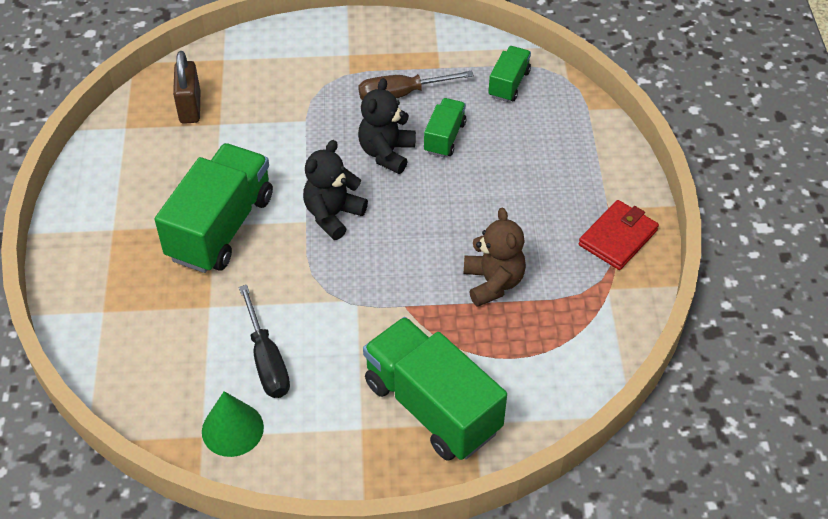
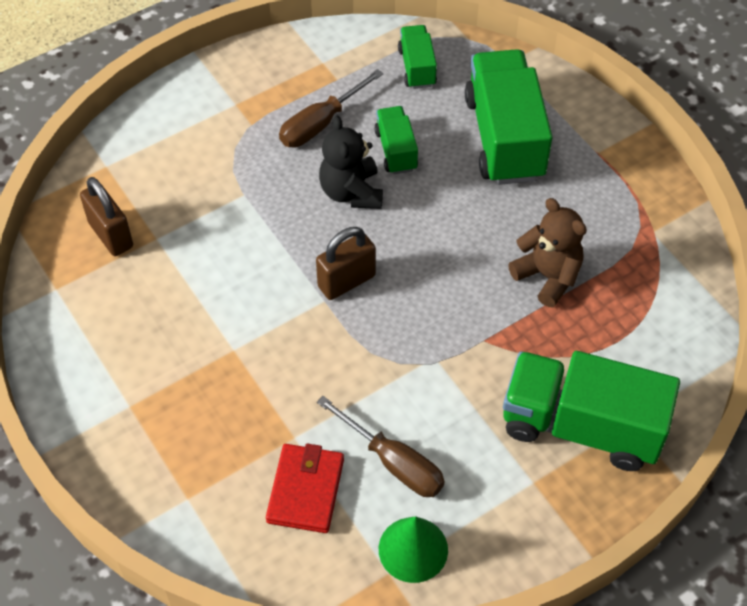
camera: 30 degrees left, 5 degrees up
green truck [155,143,273,273] -> green truck moved to [465,49,552,185]
black screwdriver [239,285,290,398] -> brown screwdriver [317,396,445,497]
black teddy bear [303,140,368,240] -> brown padlock [316,227,376,300]
red wallet [579,200,659,270] -> red wallet moved to [266,444,344,533]

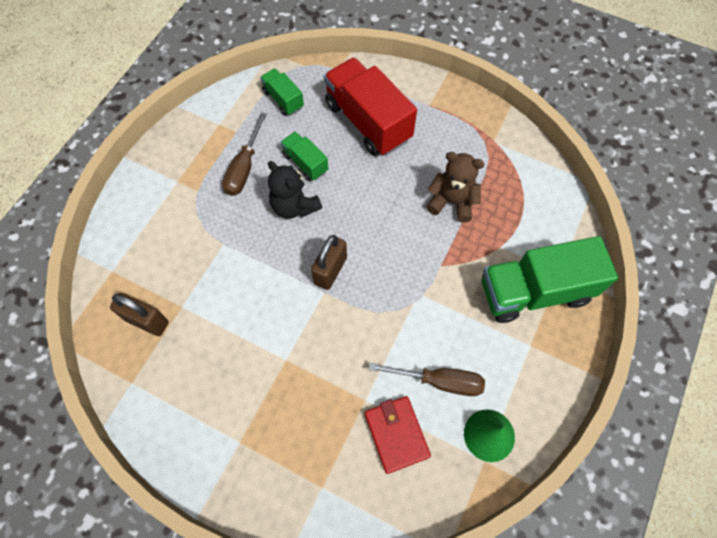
camera: 30 degrees left, 10 degrees up
green truck [465,49,552,185] -> red truck [324,57,417,156]

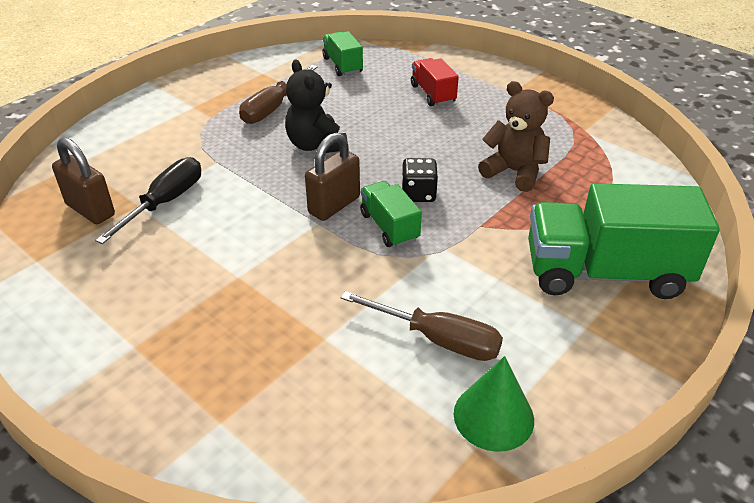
camera: 15 degrees right, 25 degrees down
green truck [280,131,328,181] -> green truck moved to [360,181,422,247]
red truck [324,57,417,156] -> red truck [411,58,459,106], size x0.50
red wallet [365,396,431,474] -> none
none -> black screwdriver [95,157,201,244]
none -> black dice [402,158,438,202]

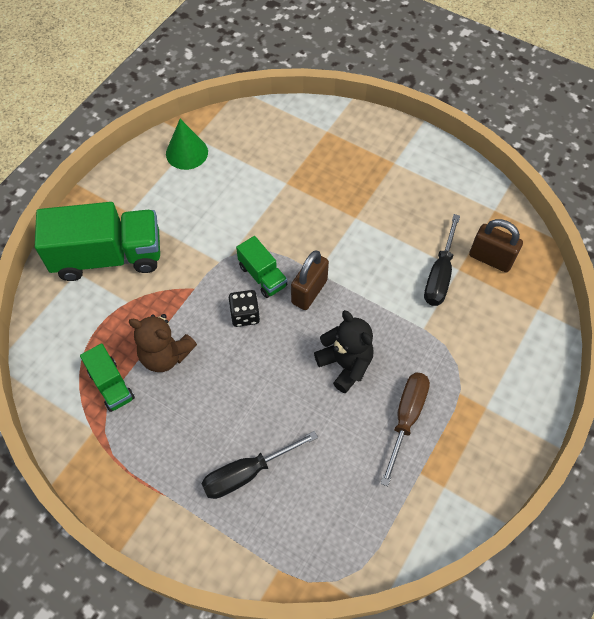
camera: 170 degrees right, 20 degrees up
green truck [323,31,363,76] -> green truck moved to [80,343,135,412]
brown screwdriver [341,291,503,361] -> none
red truck [411,58,459,106] -> black screwdriver [201,431,318,499]

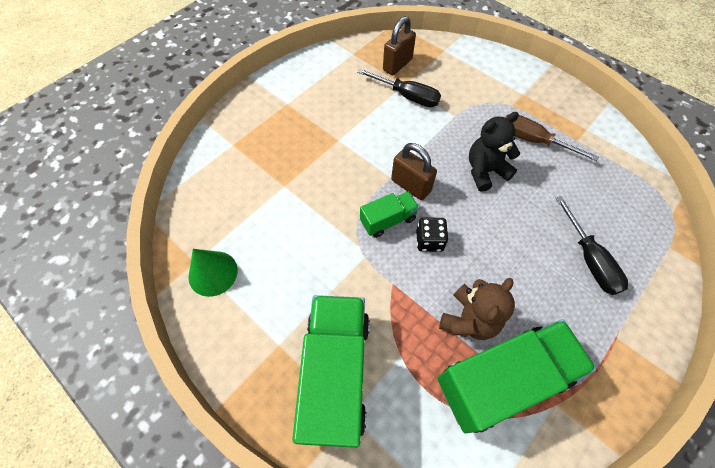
camera: 80 degrees left, 0 degrees up
green truck [80,343,135,412] -> green truck [438,319,596,433], size x1.99

